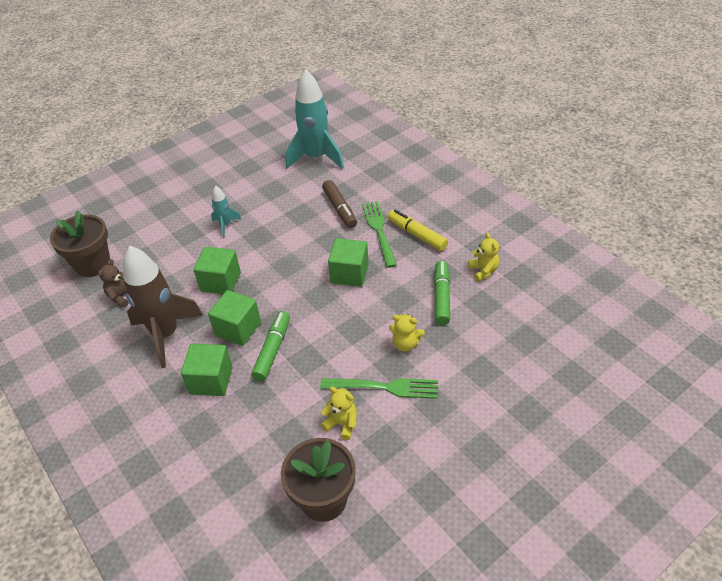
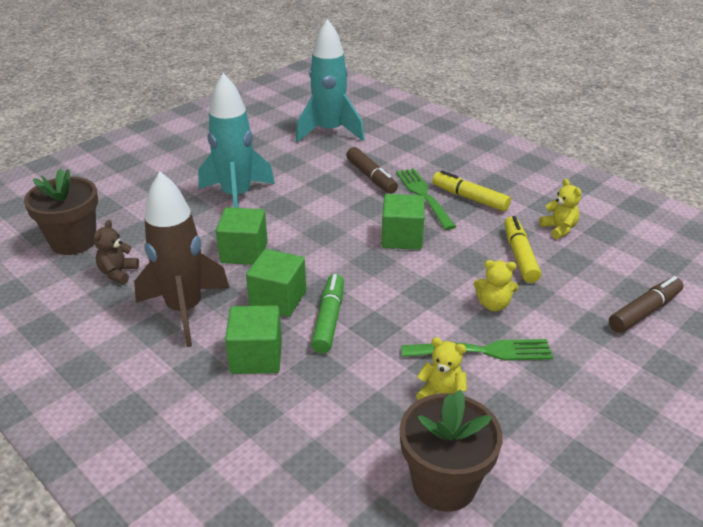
camera: 10 degrees left, 10 degrees down
turquoise rocket [211,186,242,237] -> turquoise rocket [198,73,275,208], size x2.10
green marker [434,261,450,325] -> yellow marker [504,216,541,283]
none -> brown marker [609,276,683,333]

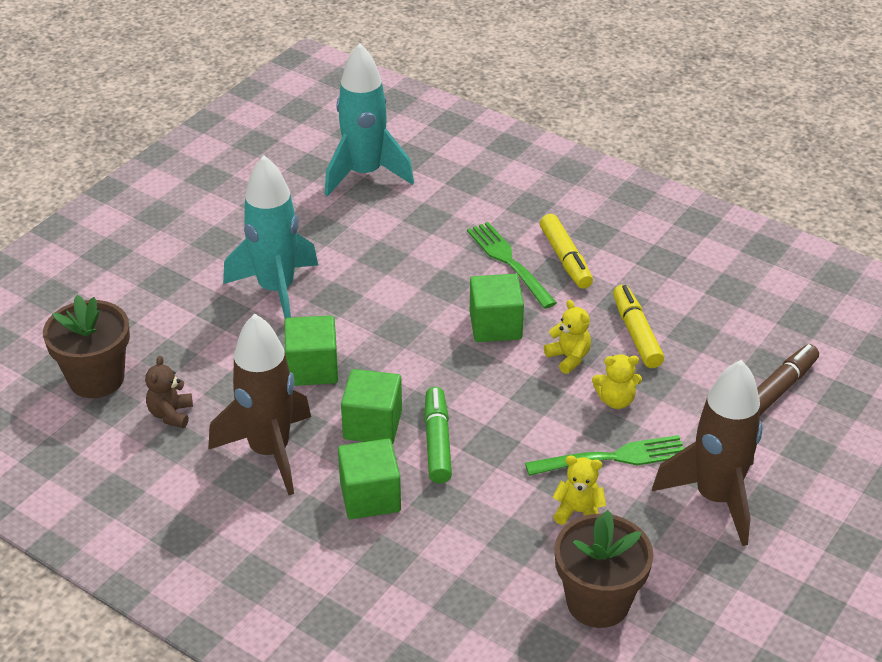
camera: 10 degrees left, 5 degrees up
brown marker [346,147,398,194] -> none
yellow marker [432,170,511,211] -> yellow marker turned 135 degrees counterclockwise [540,214,593,289]
yellow teddy bear [539,179,581,239] -> yellow teddy bear moved to [544,300,591,374]
none -> brown rocket [652,360,762,546]

